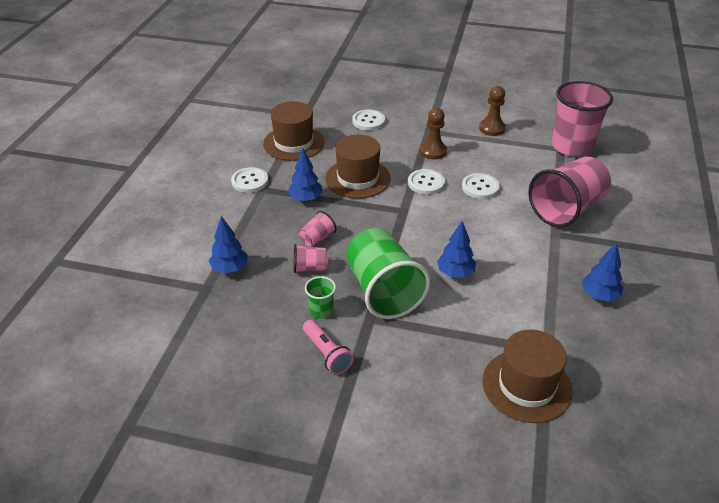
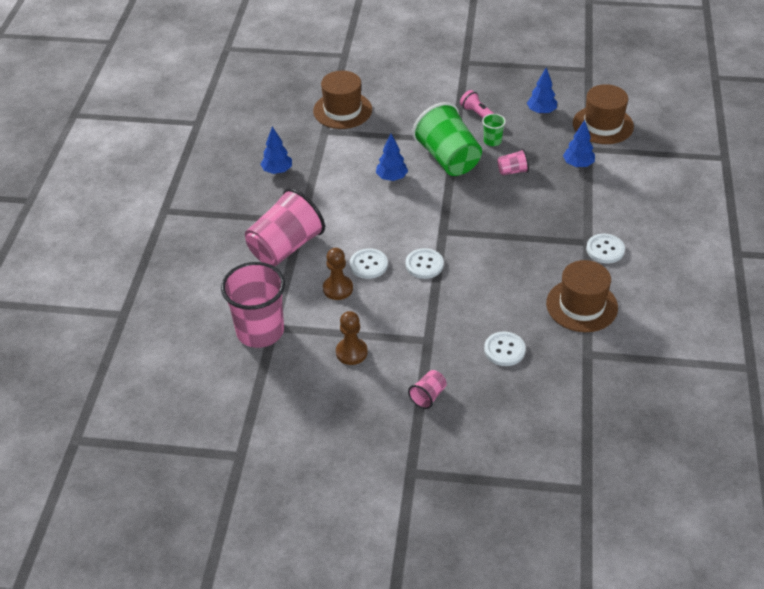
camera: 175 degrees right, 5 degrees up
blue tree [288,148,323,202] -> blue tree moved to [527,67,557,114]
pink cup [298,211,337,247] -> pink cup moved to [408,370,447,409]
brown hat [325,135,391,199] -> brown hat moved to [573,84,634,144]
brown pawn [420,108,447,159] -> brown pawn moved to [323,248,353,300]

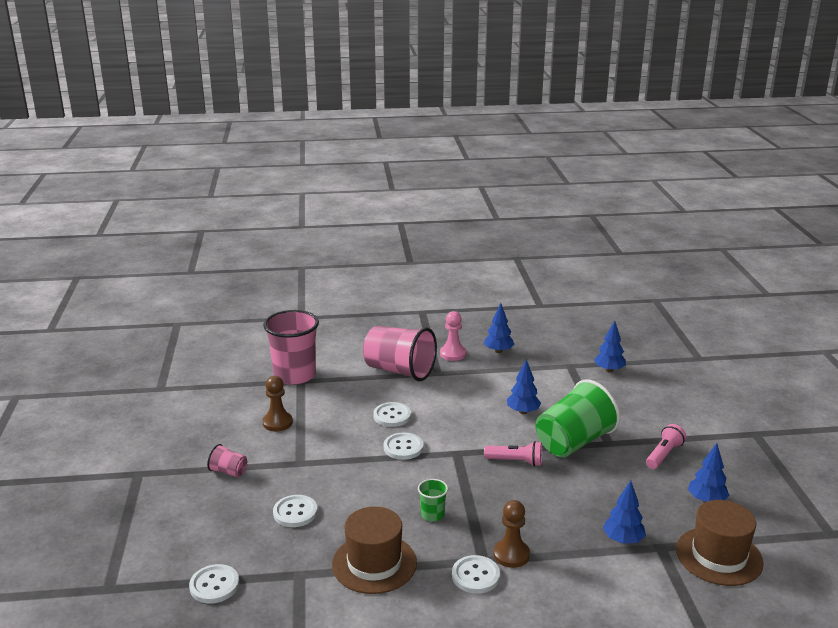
camera: 75 degrees right, 20 degrees down
brown hat [313,71,372,129] -> blue tree [594,321,626,372]
brown pawn [323,248,353,300] -> brown pawn moved to [493,500,530,568]
green cup [482,114,506,146] -> green cup moved to [418,479,448,521]
pink cup [497,149,529,175] -> none
none -> white button [189,564,239,603]
none -> pink pawn [440,311,466,361]
none -> pink flashlight [484,441,542,466]

